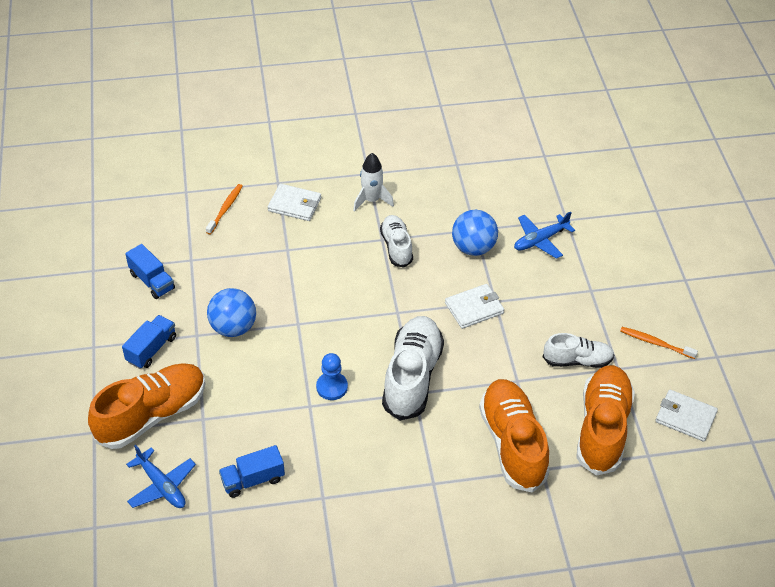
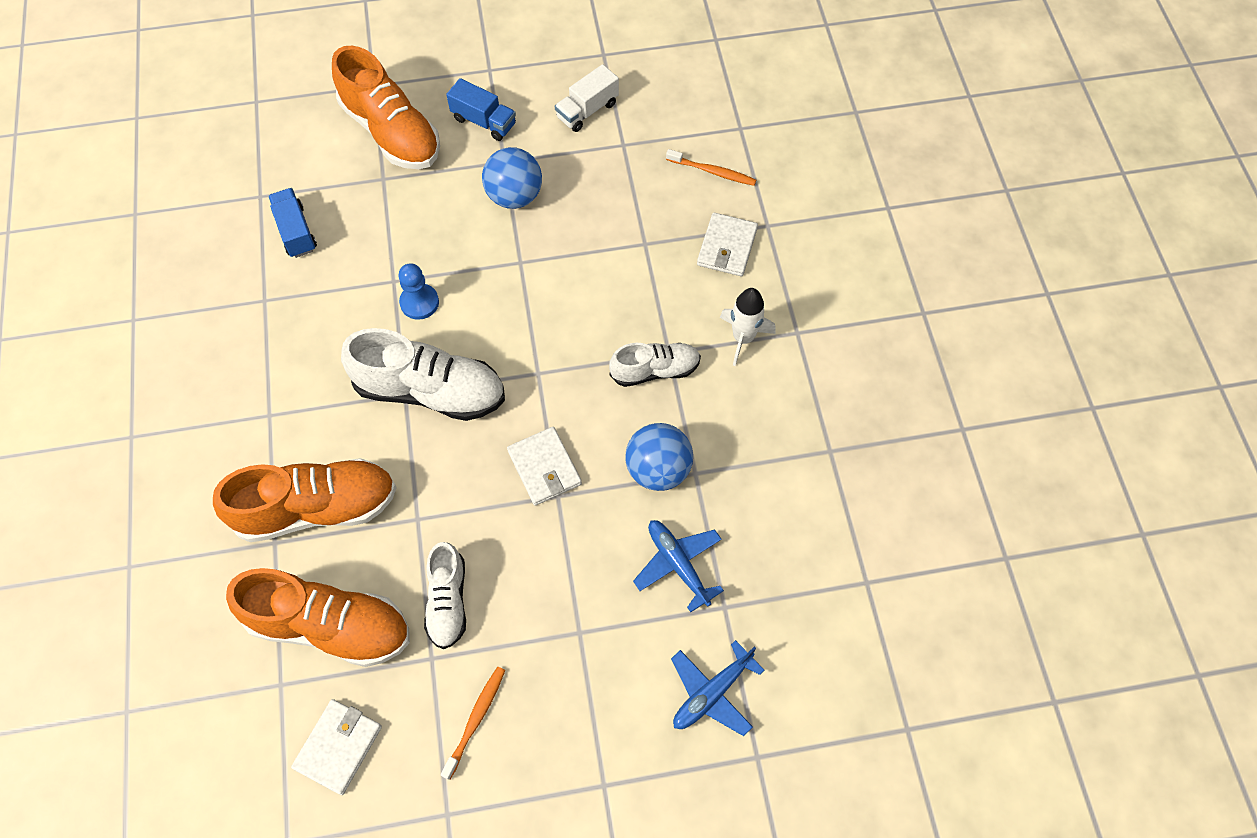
camera: 90 degrees right, 15 degrees up
blue truck [125,244,175,299] -> white truck [555,64,619,132]
blue plane [126,445,196,508] -> blue plane moved to [671,640,765,736]

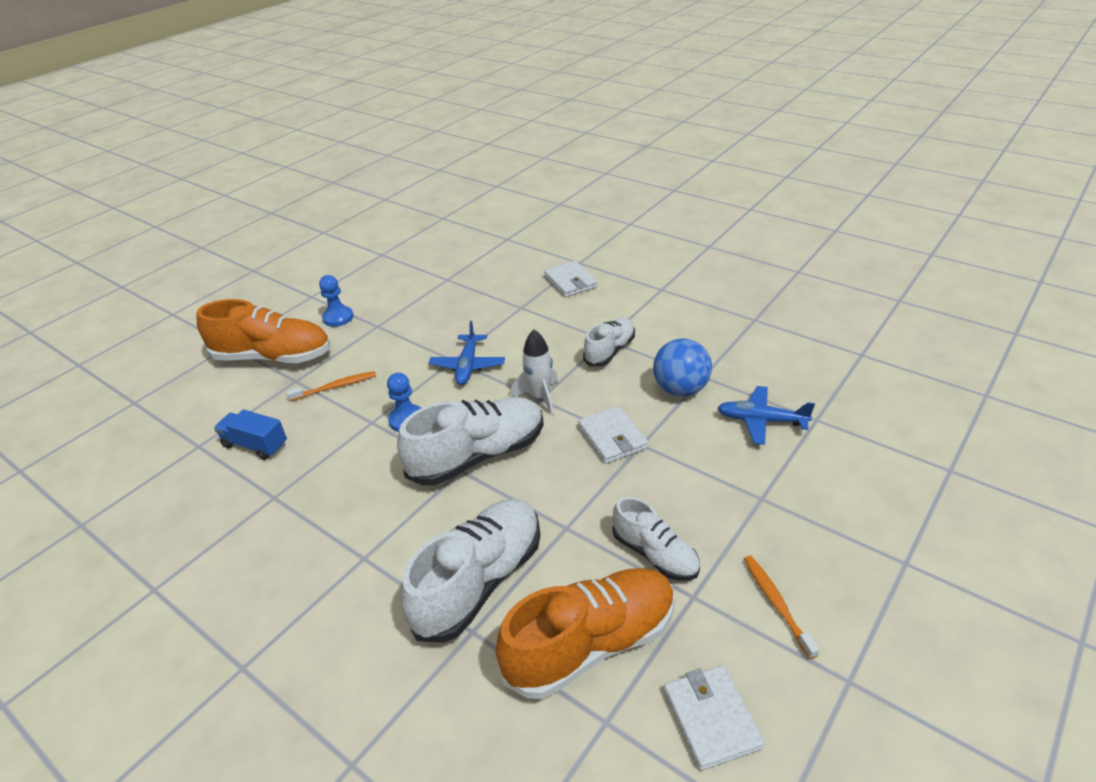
camera: 40 degrees left, 25 degrees down
orange shoe [213,458,397,542] -> white shoe [400,499,540,643]
blue truck [446,78,516,141] -> blue pawn [319,275,354,327]
blue ball [482,147,542,209] -> none
white wallet [507,427,582,506] -> white wallet turned 45 degrees clockwise [578,406,648,464]
white truck [555,64,619,132] -> none
orange toothbrush [666,149,756,186] -> orange toothbrush moved to [286,371,376,401]
blue plane [671,640,765,736] -> blue plane moved to [429,321,505,385]
white rocket [720,288,776,366] -> white rocket moved to [511,330,558,415]

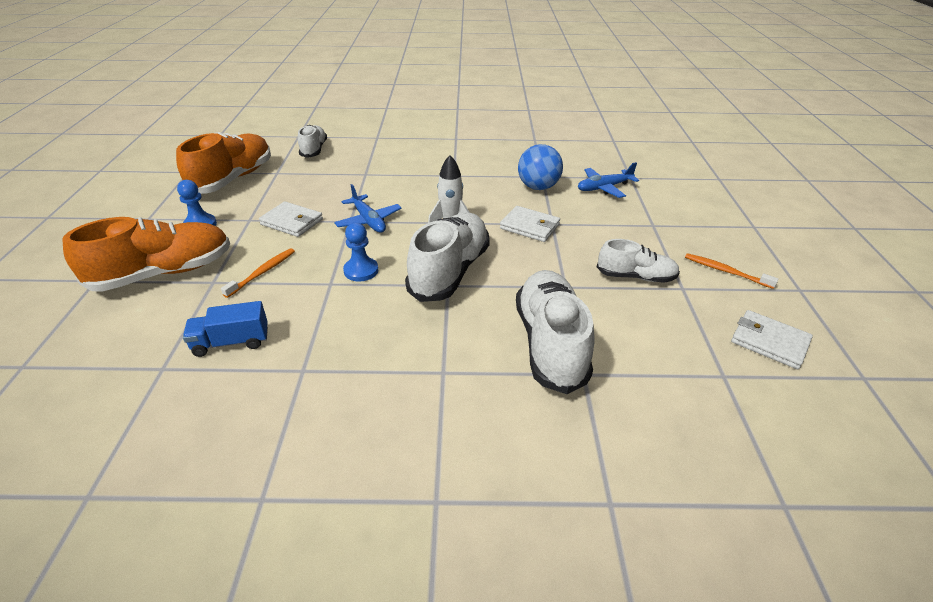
camera: 40 degrees left, 0 degrees up
orange shoe [496,568,675,699] -> orange shoe moved to [176,132,271,194]
white wallet [544,261,598,297] -> white wallet moved to [259,201,323,237]
white shoe [583,318,635,366] -> white shoe moved to [298,125,327,158]

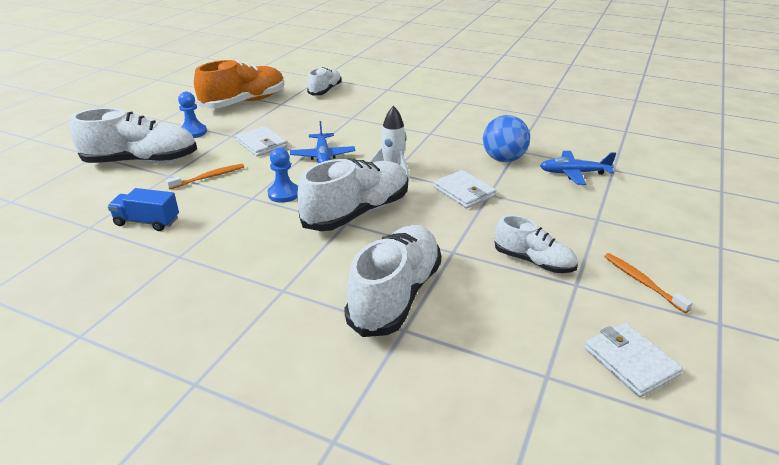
camera: 25 degrees right, 5 degrees down
orange shoe [62,217,230,292] -> white shoe [70,108,197,163]

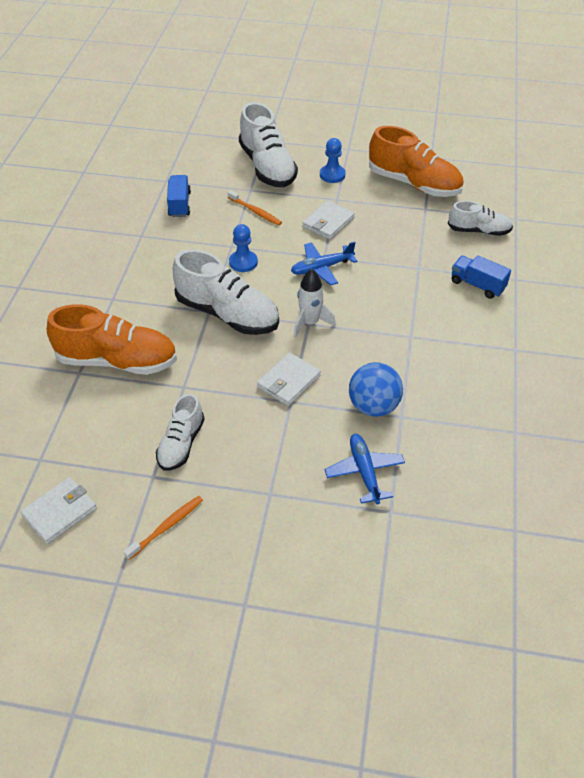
camera: 75 degrees right, 15 degrees up
white shoe [344,225,441,337] -> orange shoe [47,304,177,375]
none -> blue truck [452,255,511,299]

